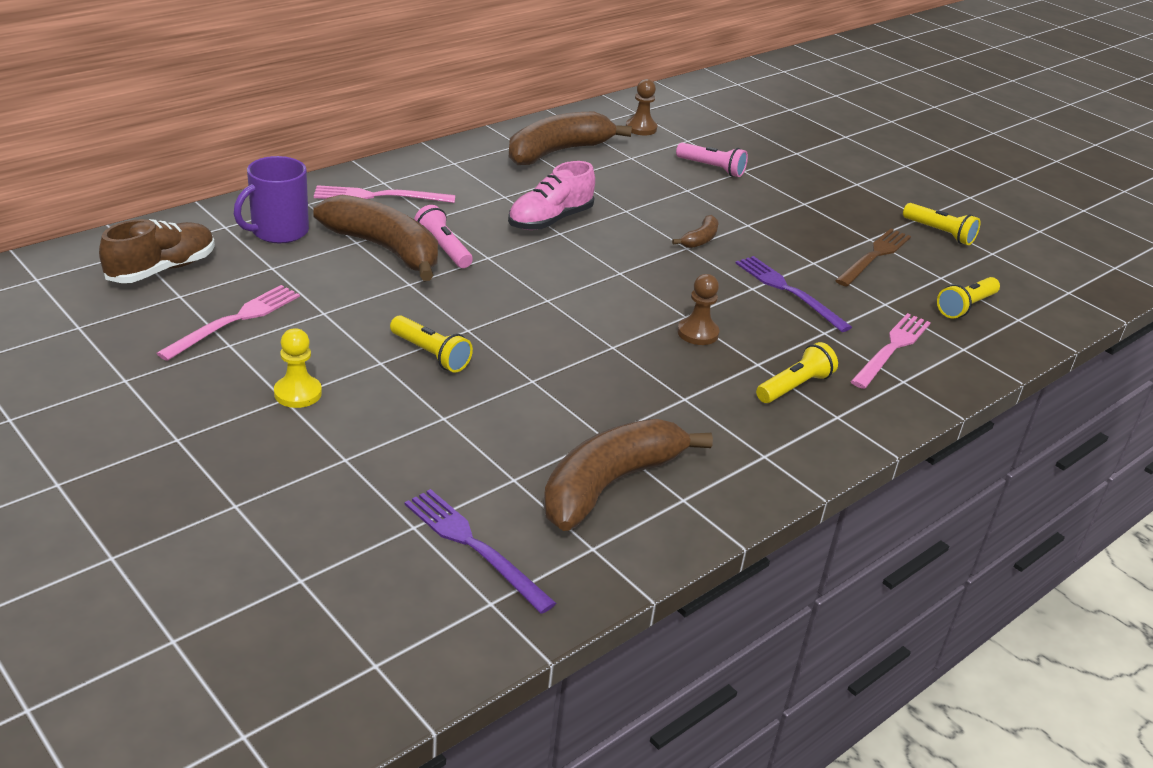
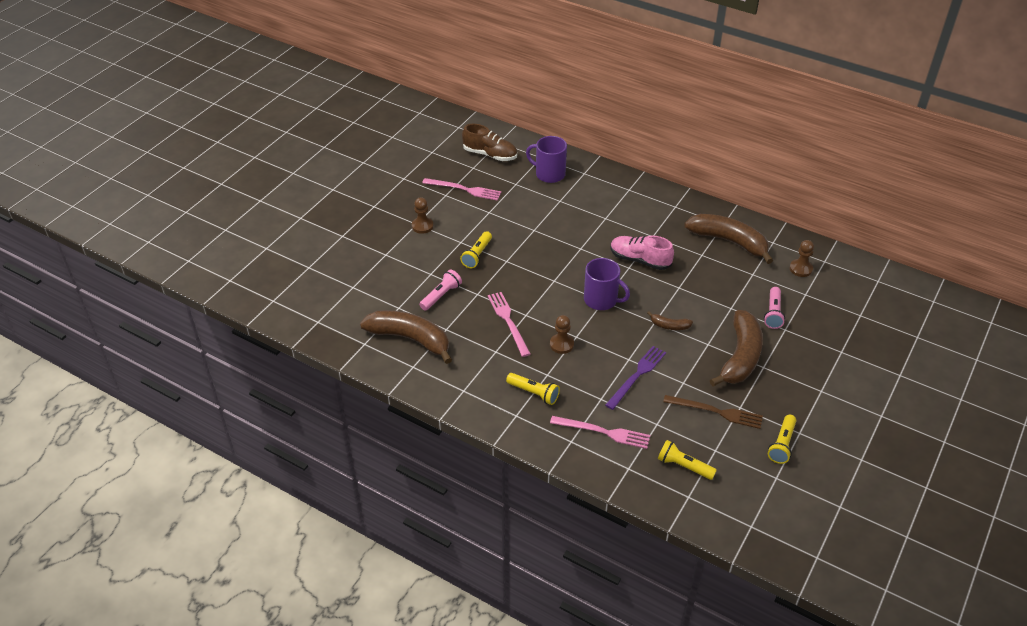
camera: 75 degrees right, 10 degrees up
yellow pawn [274,328,322,408] -> brown pawn [412,197,434,234]
brown banana [313,195,438,281] -> brown banana moved to [710,310,763,387]
pink fork [314,185,455,203] -> pink fork moved to [488,292,531,357]
purple fork [405,489,556,614] -> none
pink flashlight [414,205,473,268] -> pink flashlight moved to [419,269,462,311]
none -> purple mug [584,258,630,310]

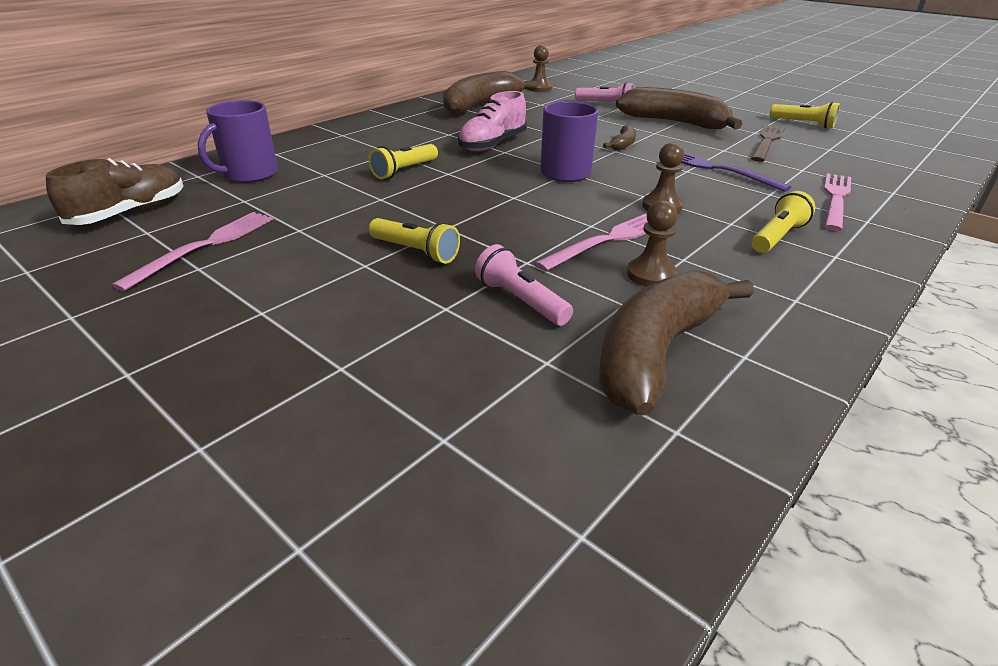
camera: 80 degrees left, 10 degrees down
brown pawn [412,197,434,234] -> brown pawn moved to [627,200,678,286]
pink fork [488,292,531,357] -> pink fork turned 150 degrees clockwise [535,214,648,271]
yellow flashlight [658,440,717,480] -> yellow flashlight moved to [369,144,438,179]

